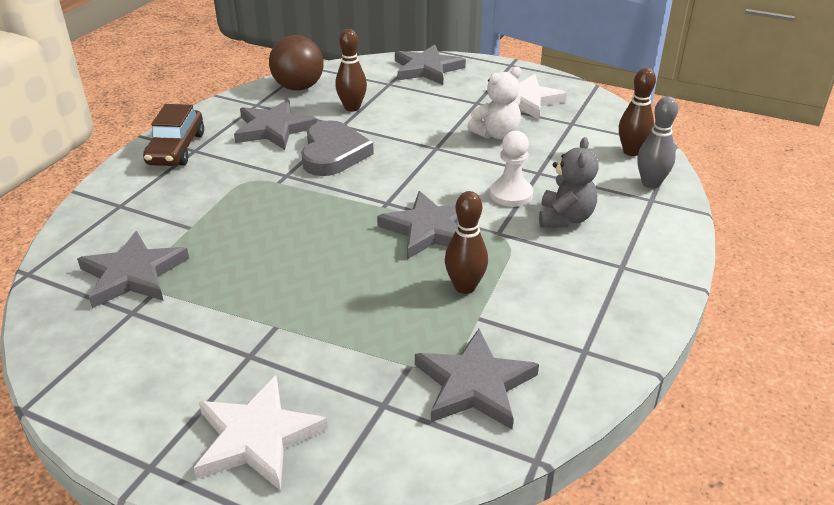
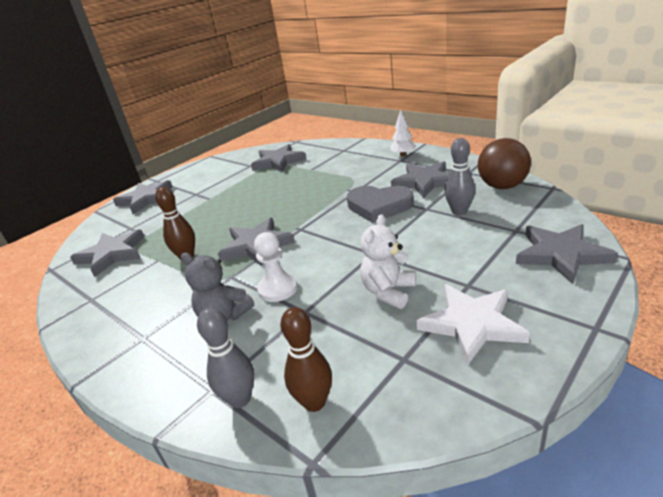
camera: 110 degrees right, 5 degrees down
brown car [143,104,204,166] -> white tree [390,110,416,157]
white star [194,375,328,491] -> grey star [113,180,173,214]
brown bowling pin [335,29,367,112] -> grey bowling pin [444,138,475,216]
white teddy bear [467,67,521,140] -> white teddy bear turned 45 degrees clockwise [360,214,416,309]

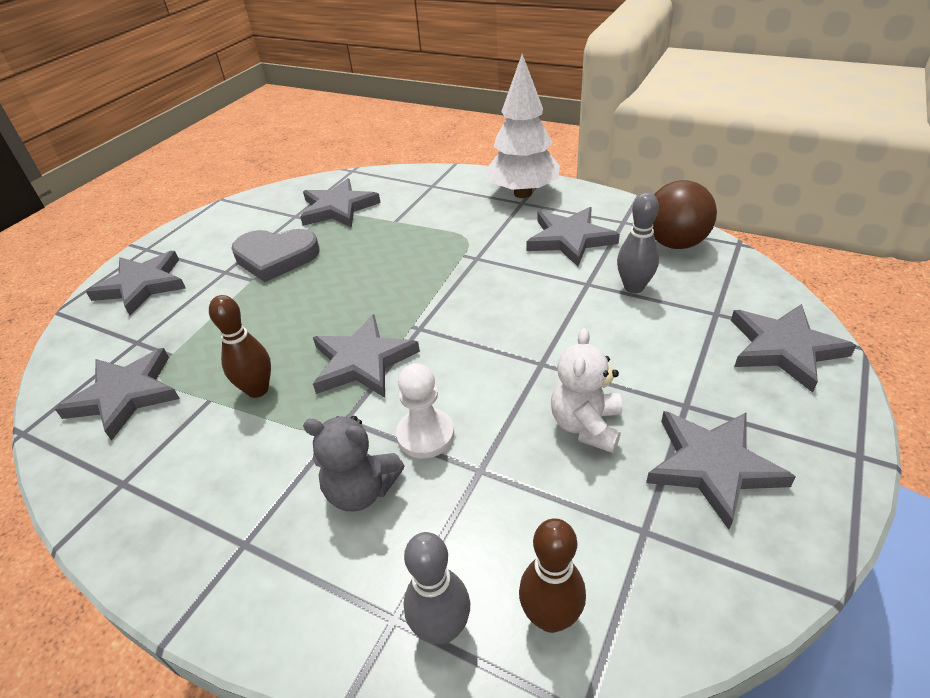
camera: 15 degrees left, 10 degrees up
grey heart [347,186,414,223] -> grey heart moved to [231,229,320,282]
white tree [390,110,416,157] -> white tree [485,54,560,198], size x2.04
white star [417,284,530,365] -> grey star [646,411,796,530]

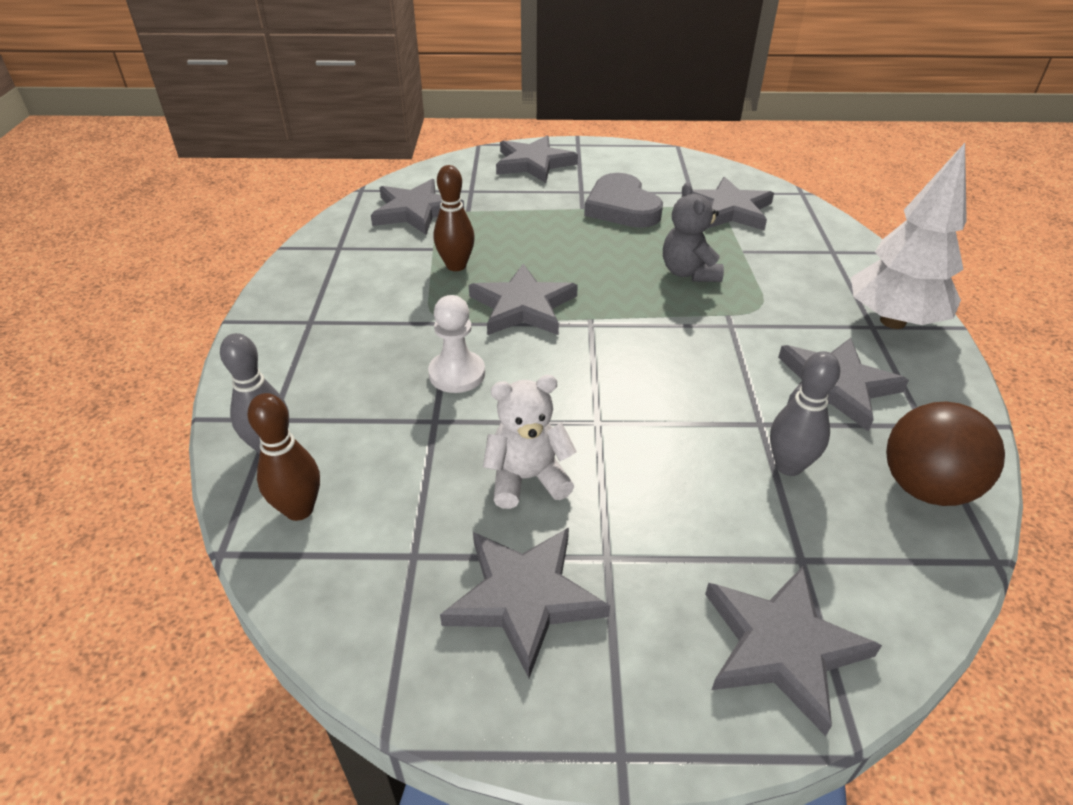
camera: 60 degrees right, 0 degrees up
grey teddy bear [303,416,404,512] -> grey teddy bear moved to [663,183,724,282]

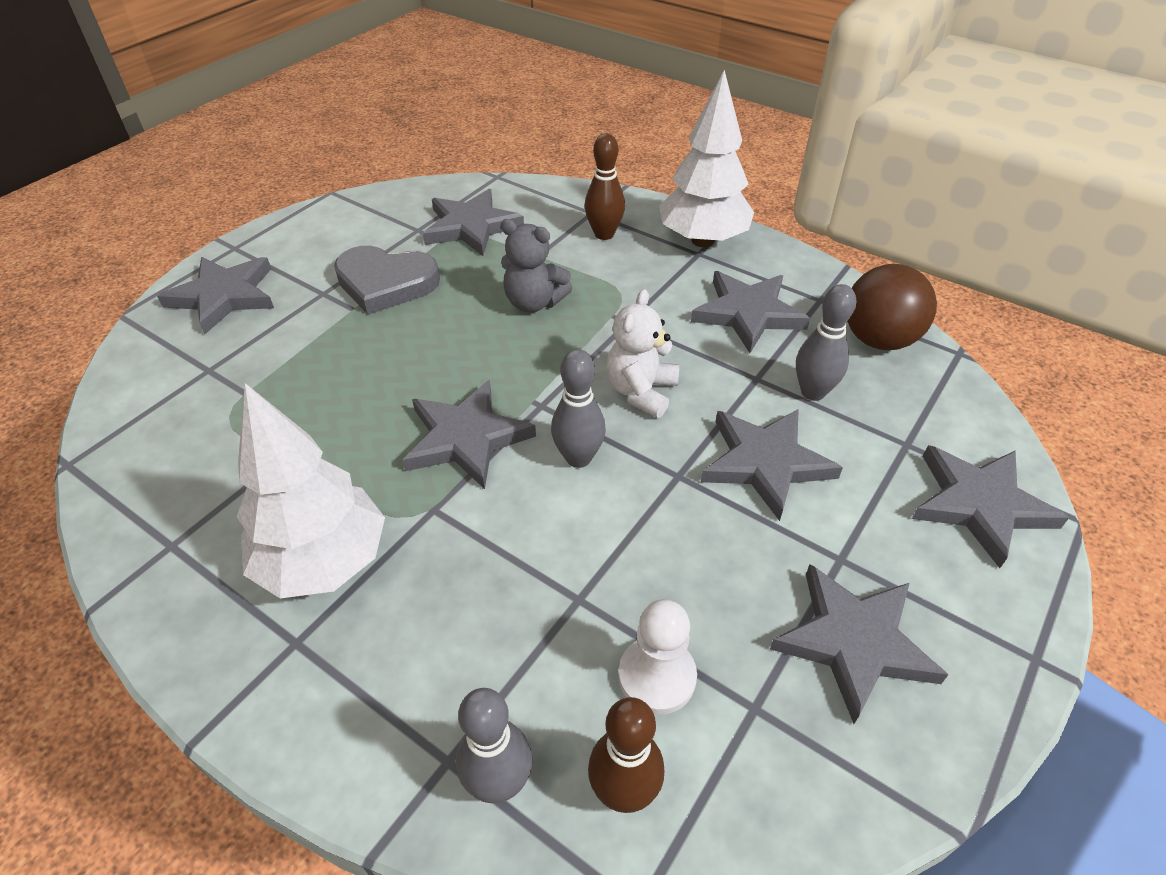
camera: 55 degrees left, 5 degrees up
grey star [371,179,464,235] -> grey star moved to [701,409,843,521]
white pawn [428,295,485,393] -> white pawn moved to [618,600,697,715]
brown bowling pin [434,165,475,271] -> brown bowling pin moved to [585,133,625,240]
white teddy bear [483,375,577,509] -> white teddy bear moved to [606,289,679,418]
none -> white tree [237,383,385,598]
none -> grey bowling pin [551,349,606,468]

